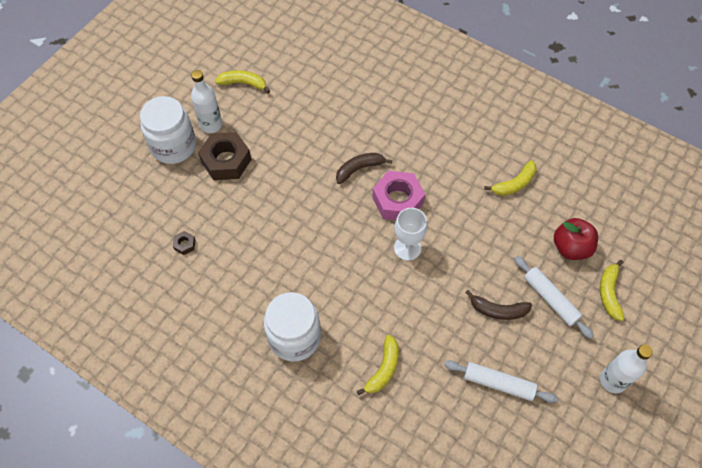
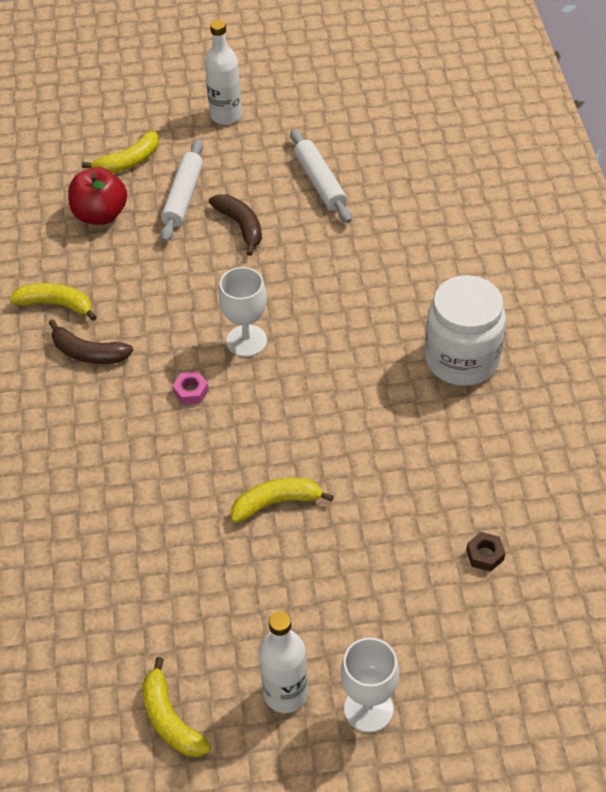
camera: 130 degrees left, 10 degrees down
white jar [140,96,196,164] -> white goblet [341,637,399,733]
brown nut [198,132,251,180] -> none
brown banana [336,153,392,184] -> brown banana moved to [49,319,133,364]
yellow banana [357,335,399,395] -> yellow banana moved to [231,478,334,523]
pink nut [372,171,425,220] -> pink nut [172,372,209,405], size x0.43

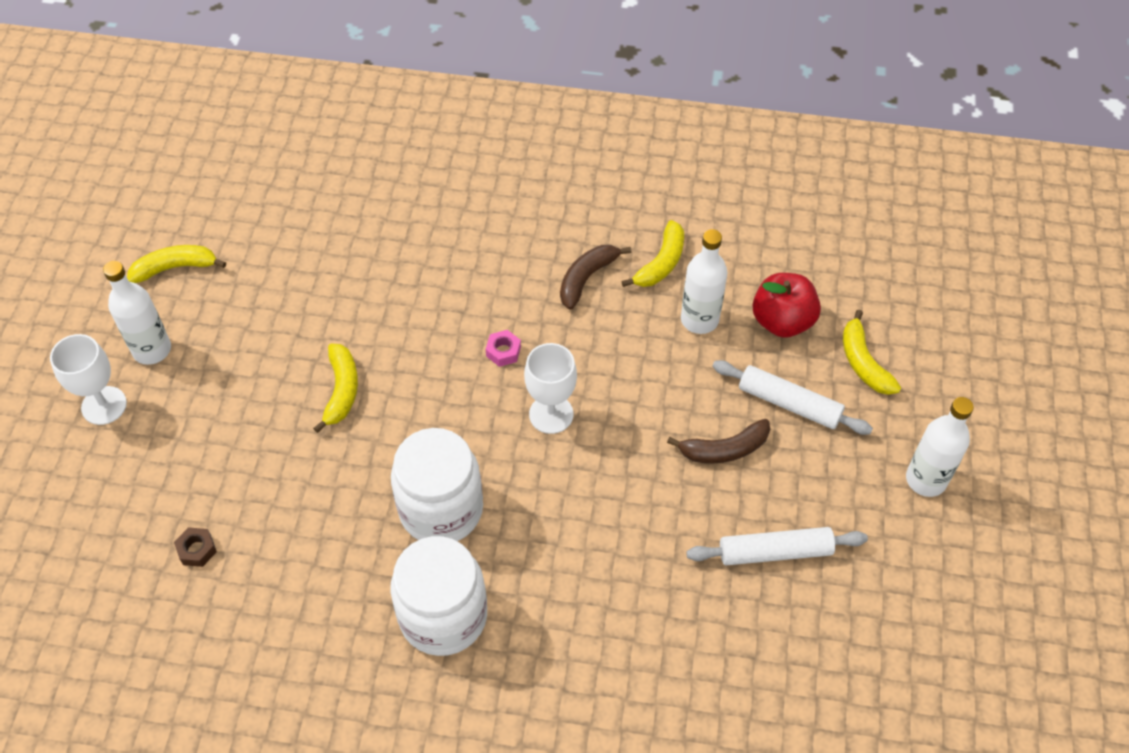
camera: 105 degrees right, 5 degrees up
none -> white jar [391,428,483,541]
none -> white bottle [681,229,727,334]

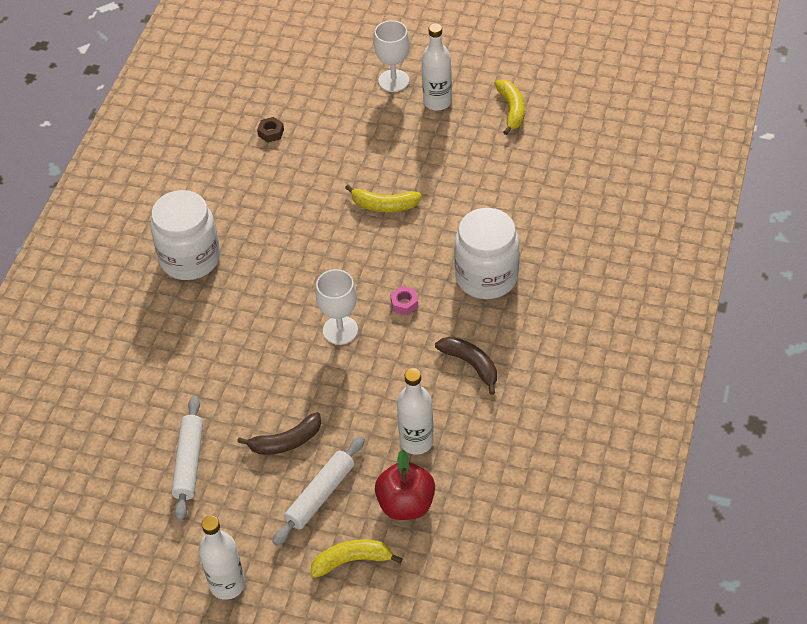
camera: 100 degrees right, 5 degrees down
white jar [391,428,483,541] -> white jar moved to [454,208,519,299]
yellow banana [621,220,684,287] -> none
brown banana [667,419,770,463] -> brown banana turned 105 degrees counterclockwise [237,412,321,455]

